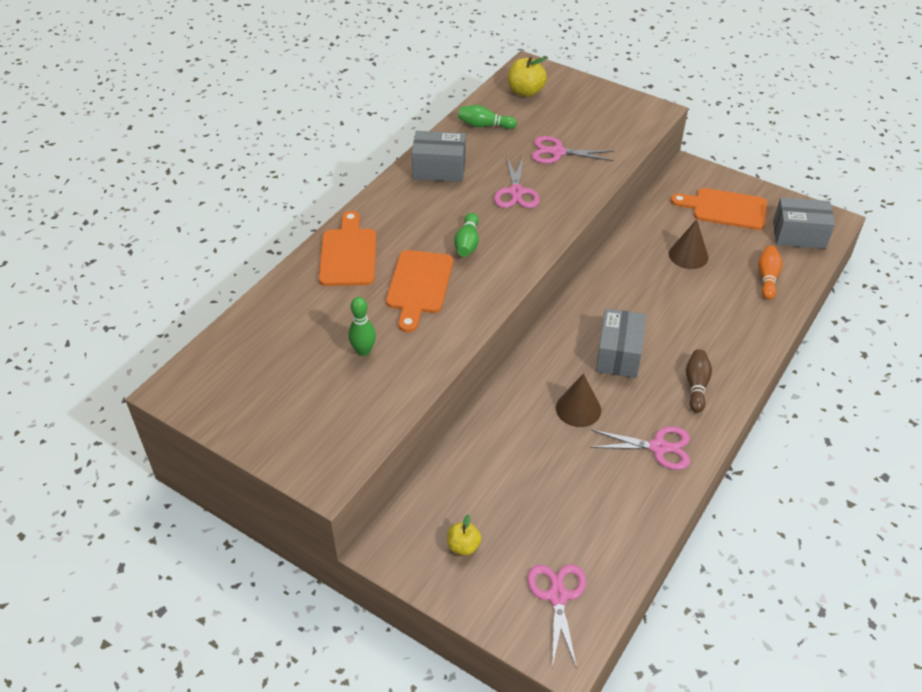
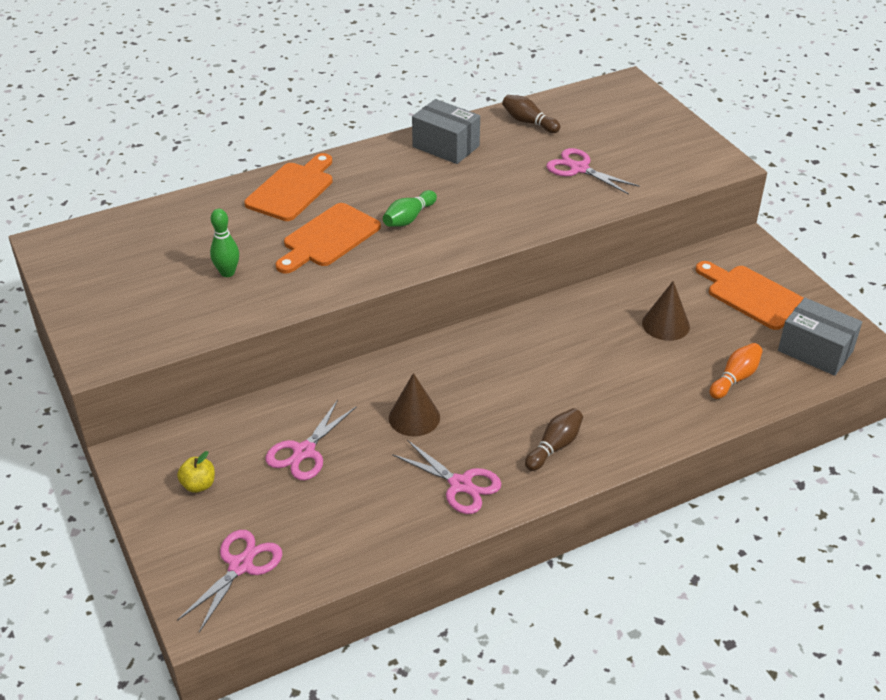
camera: 30 degrees right, 5 degrees down
green bowling pin [458,105,517,129] -> brown bowling pin [502,95,560,133]
pink scissors [494,156,540,208] -> pink scissors moved to [265,400,356,480]
yellow apple [508,57,547,97] -> none
grey box [596,309,646,378] -> none

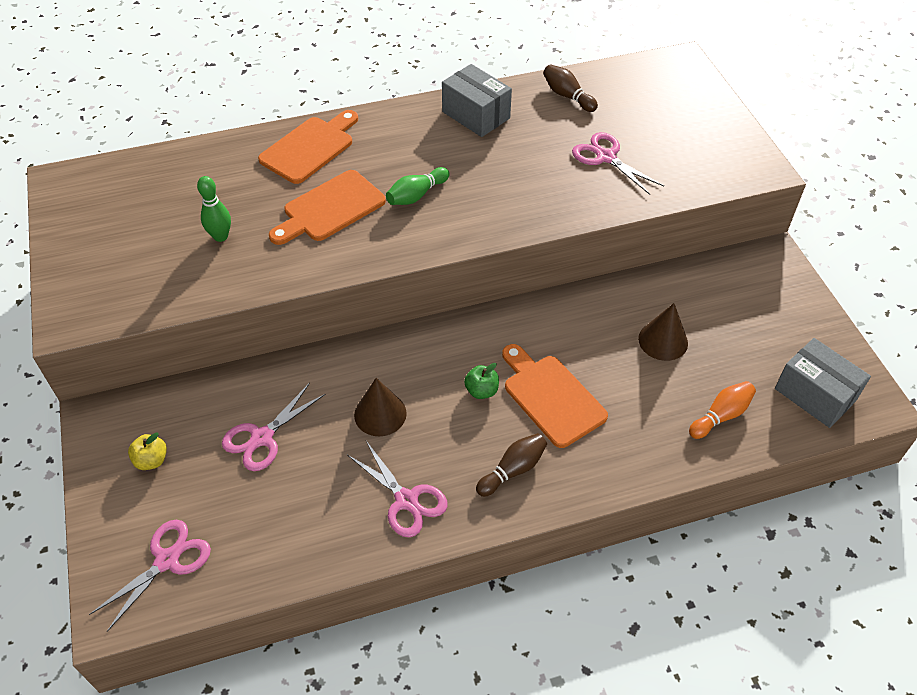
camera: 10 degrees right, 10 degrees up
orange cutting board [696,261,804,330] -> orange cutting board moved to [502,344,608,448]
none -> green apple [464,363,499,399]

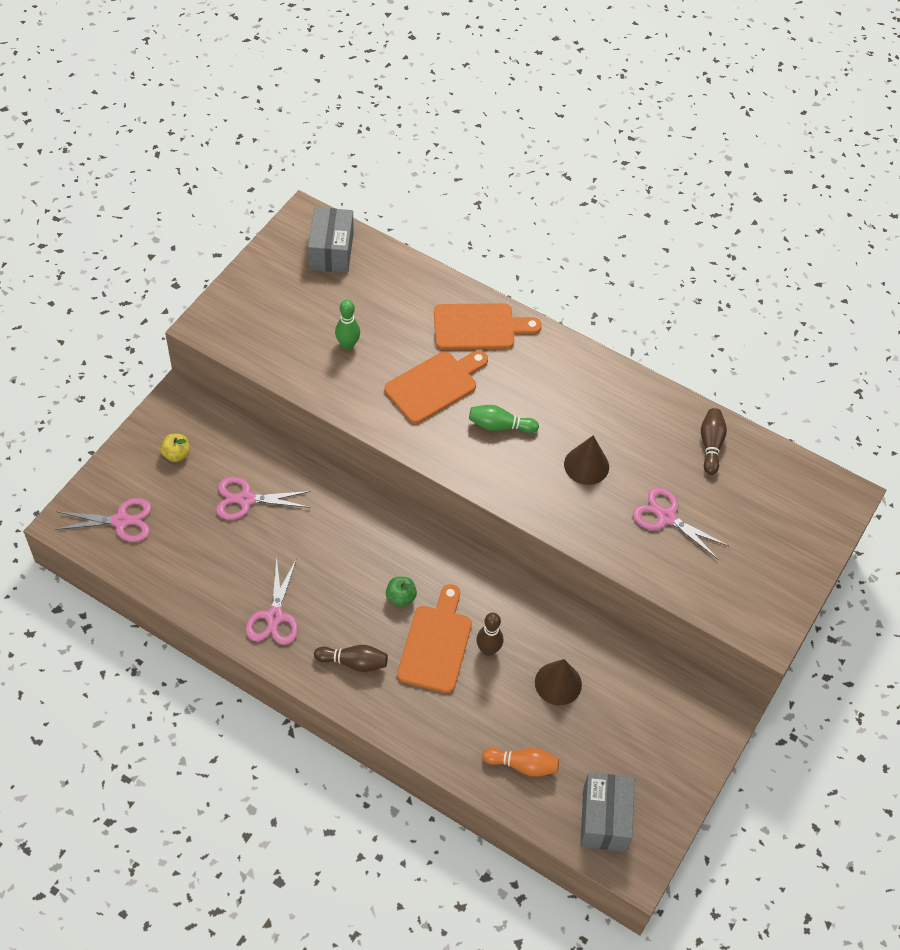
camera: 45 degrees right, 5 degrees up
orange cutting board [269,170,386,245] -> orange cutting board turned 135 degrees clockwise [384,350,488,424]
brown cone [354,378,407,436] -> brown cone moved to [564,435,609,485]
grey box [442,64,512,137] -> grey box moved to [308,207,354,273]
pink scissors [572,132,664,195] -> pink scissors turned 60 degrees counterclockwise [633,487,729,560]
none -> brown bowling pin [476,613,503,656]

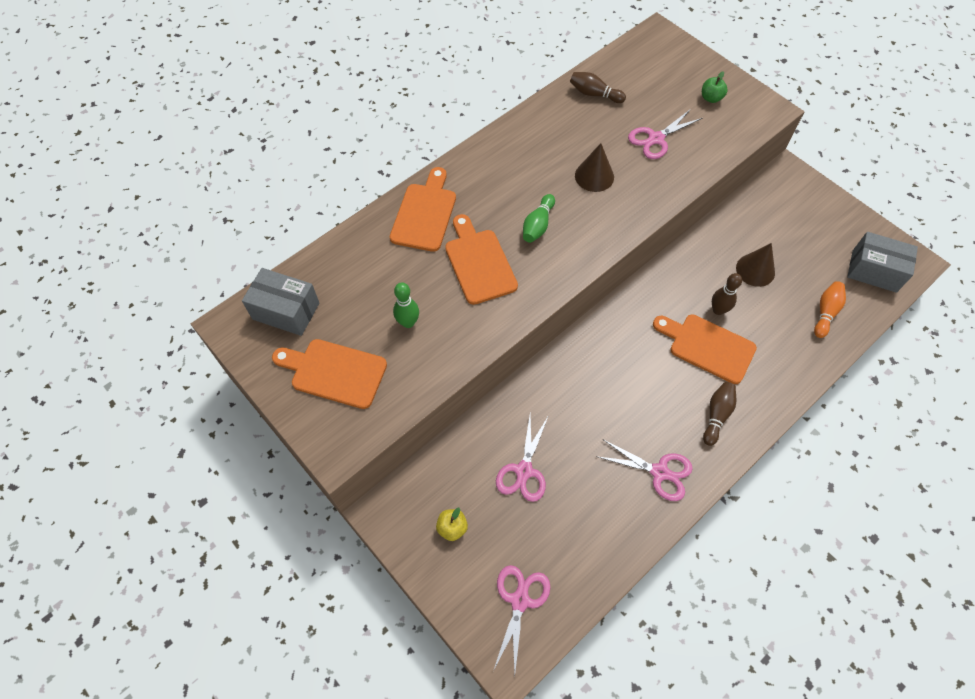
camera: 70 degrees left, 5 degrees up
green apple [386,577,417,607] -> green apple moved to [702,71,728,103]
none -> orange cutting board [272,339,387,409]

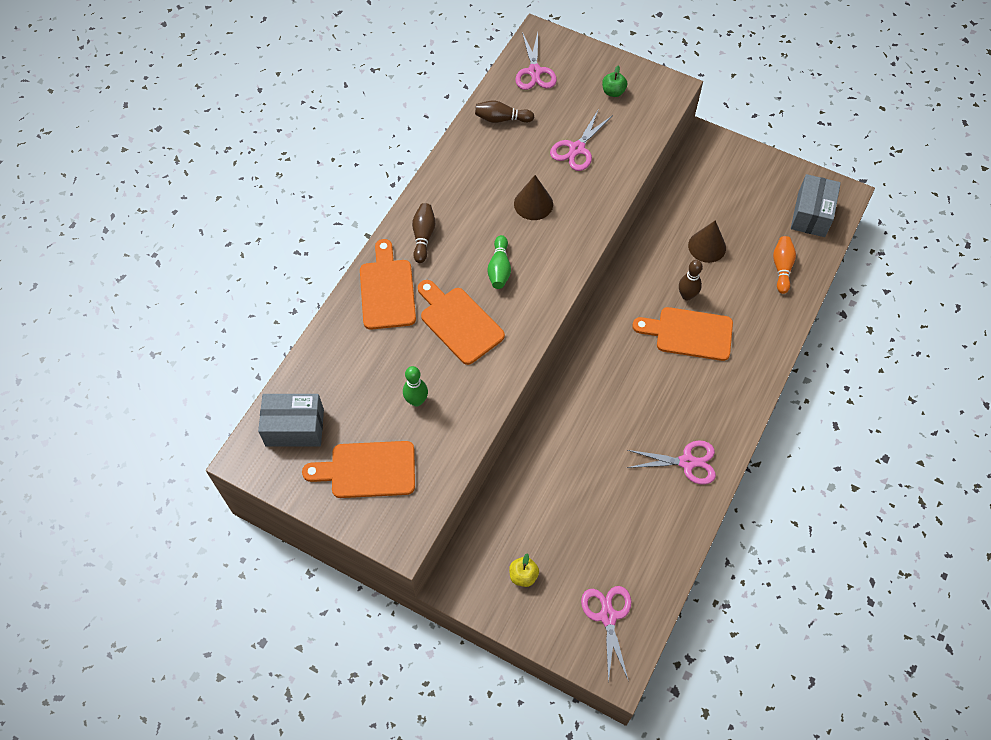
camera: 20 degrees left, 0 degrees up
pink scissors [496,415,549,502] -> pink scissors moved to [515,32,557,90]
brown bowling pin [703,382,736,446] -> brown bowling pin moved to [412,203,435,263]
grey box [847,232,918,293] -> grey box turned 75 degrees counterclockwise [791,174,841,237]

